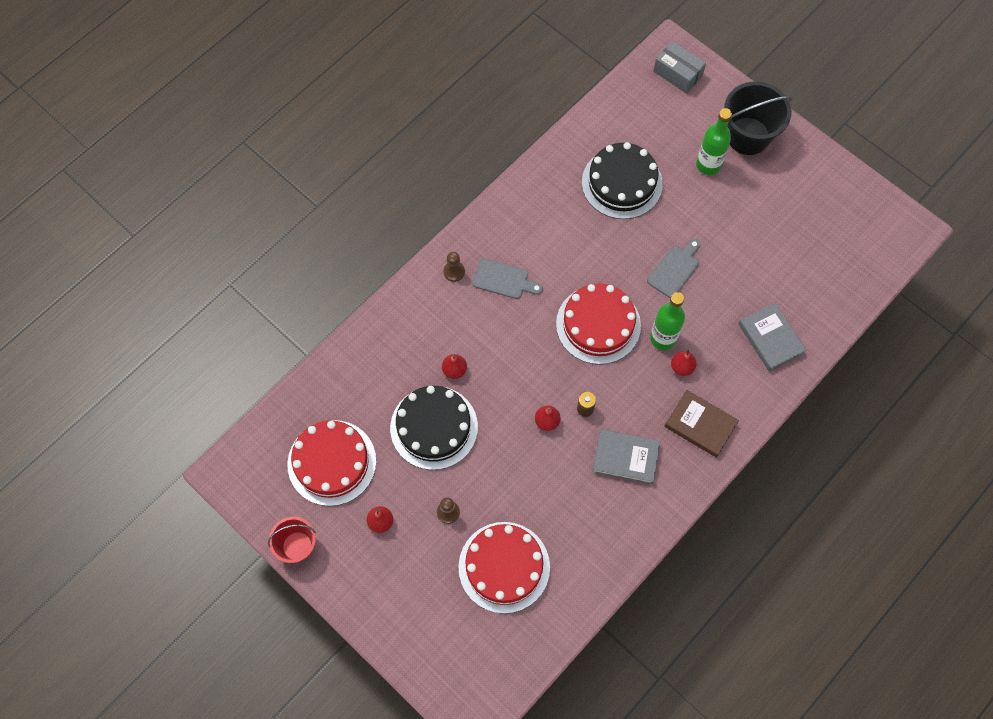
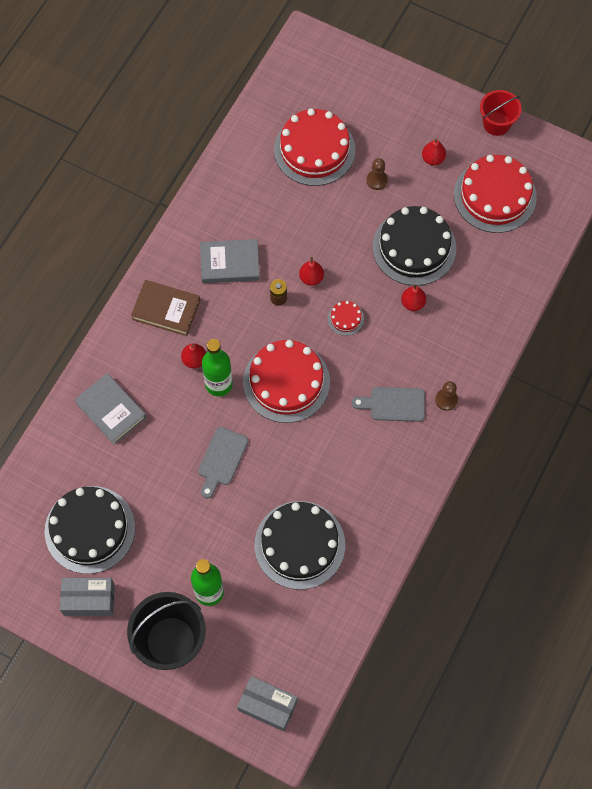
camera: 165 degrees right, 0 degrees up
none -> black cake [45,486,135,574]
none -> grey box [60,578,115,616]
none -> red cake [328,301,364,336]

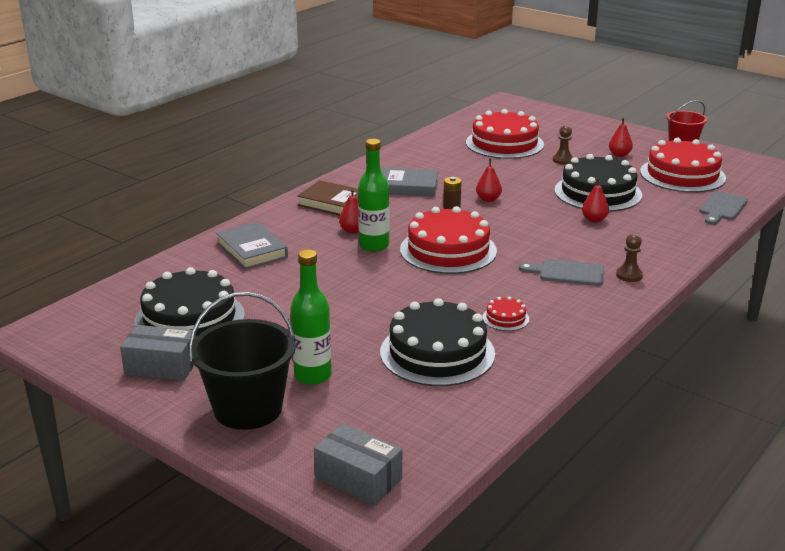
camera: 10 degrees right, 40 degrees down
grey cutting board [198,427,248,499] -> grey cutting board moved to [699,191,748,225]
red cake [328,301,364,336] -> red cake moved to [483,297,529,331]

